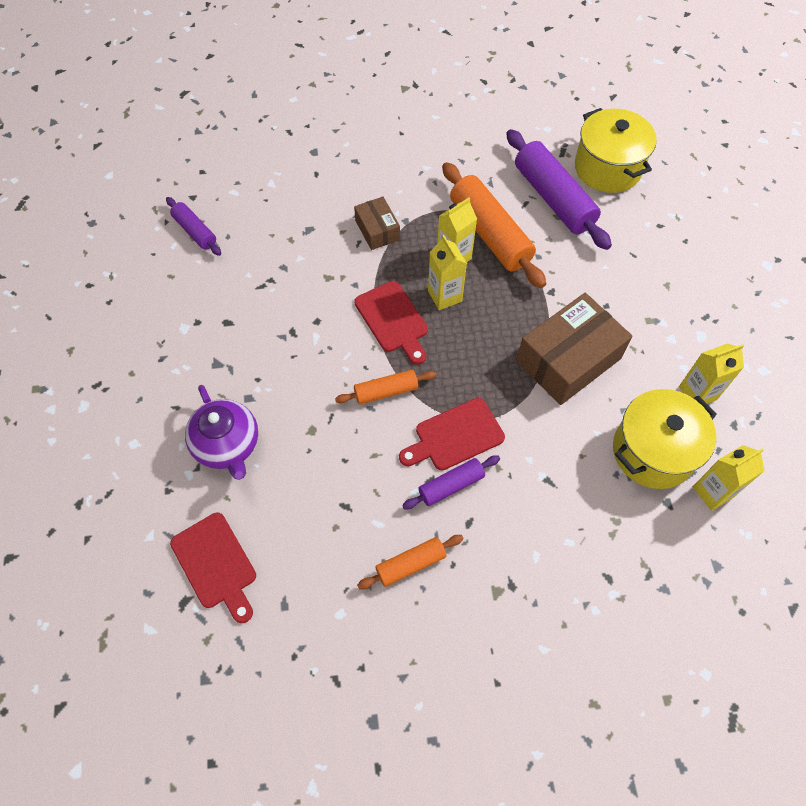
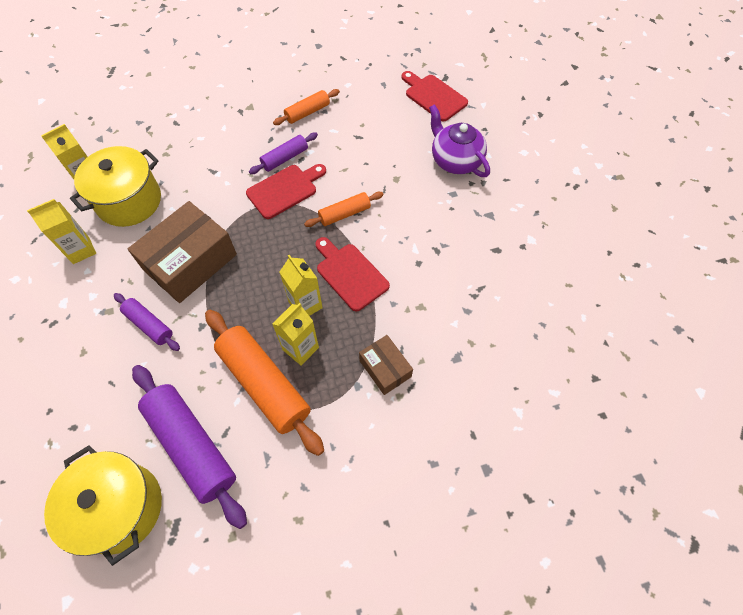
camera: 170 degrees right, 0 degrees up
purple rolling pin [166,197,221,256] -> purple rolling pin moved to [114,293,180,351]

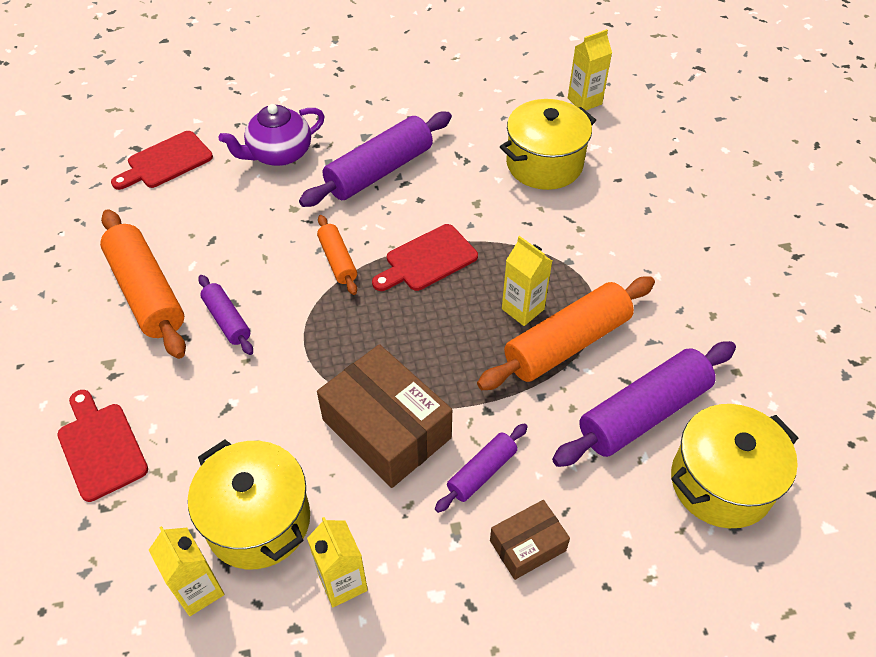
camera: 85 degrees left, 10 degrees down
red cutting board [246,164,326,219] -> red cutting board moved to [57,390,148,502]
orange rolling pin [273,89,340,125] -> orange rolling pin [100,209,186,359], size x1.88
yellow carton [279,255,323,316] -> yellow carton moved to [568,29,612,111]
brown box [359,335,413,395] -> brown box moved to [490,500,570,580]
none -> purple rolling pin [299,111,452,207]
none -> yellow pot [500,99,596,190]

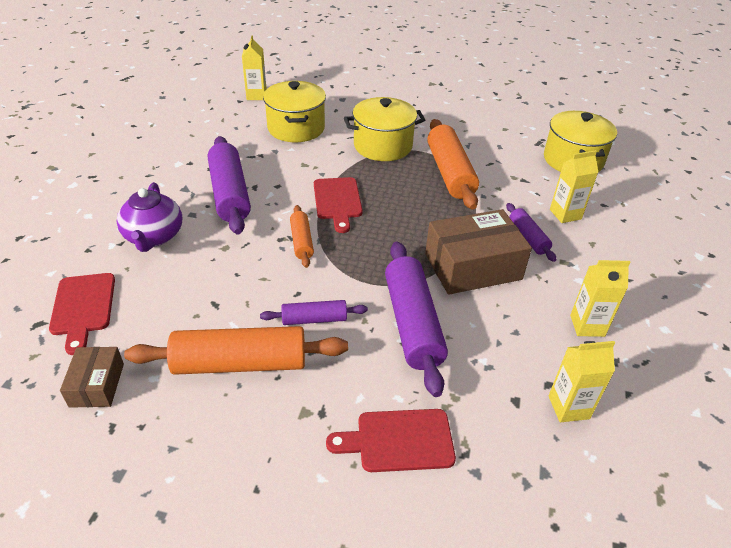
camera: 65 degrees left, 10 degrees down
yellow pot [188,440,310,569] -> yellow pot moved to [344,97,425,161]
orange rolling pin [317,215,357,295] -> orange rolling pin turned 75 degrees clockwise [290,205,314,268]
brown box [490,500,570,580] -> brown box moved to [60,347,124,408]
yellow carton [502,236,552,326] -> yellow carton moved to [550,150,598,223]
purple rolling pin [552,341,736,467] -> purple rolling pin moved to [385,241,448,397]

